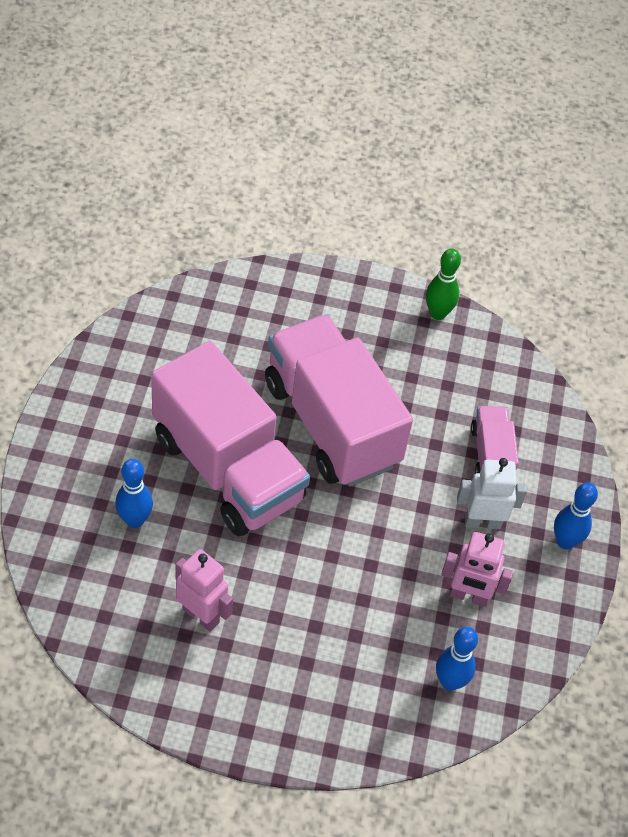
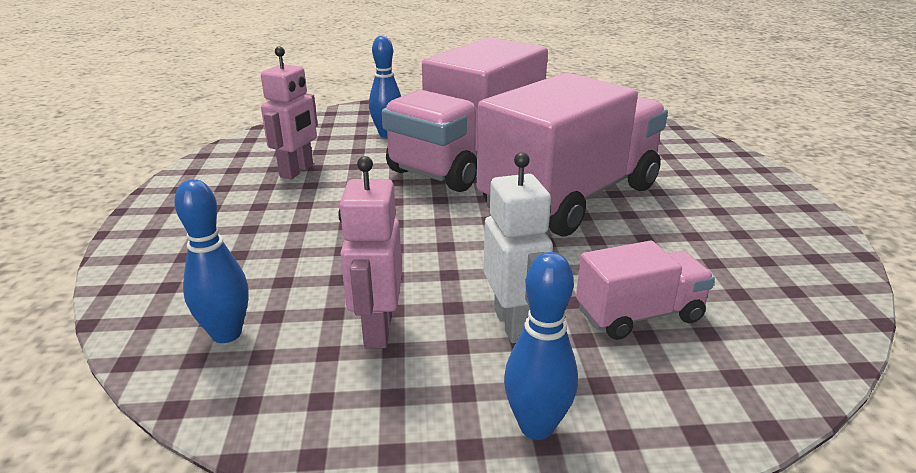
camera: 80 degrees right, 25 degrees down
green bowling pin [426,248,461,320] -> none

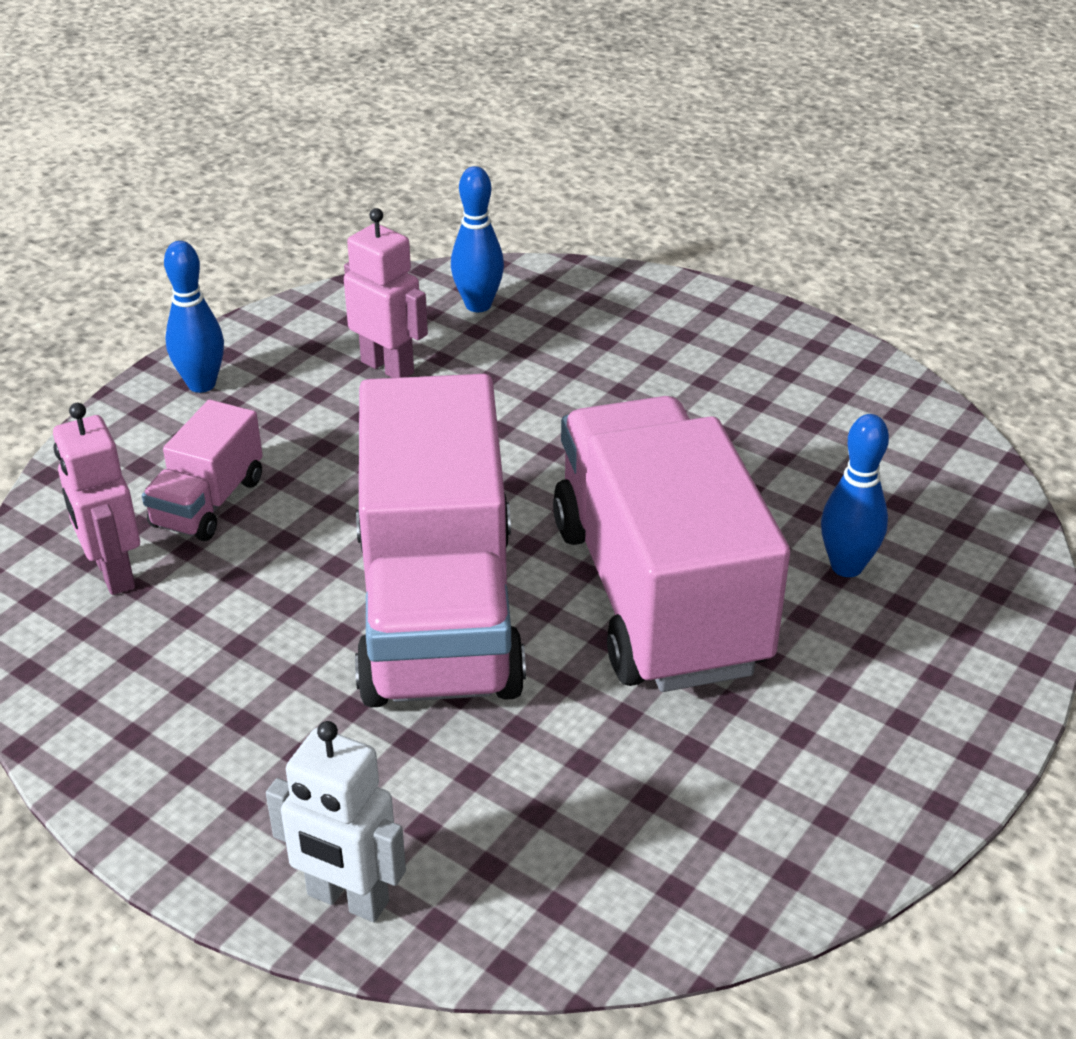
camera: 130 degrees right, 10 degrees up
pink robot [261,46,318,179] -> pink robot moved to [53,403,140,595]
white robot [484,152,553,343] -> white robot moved to [266,721,406,922]

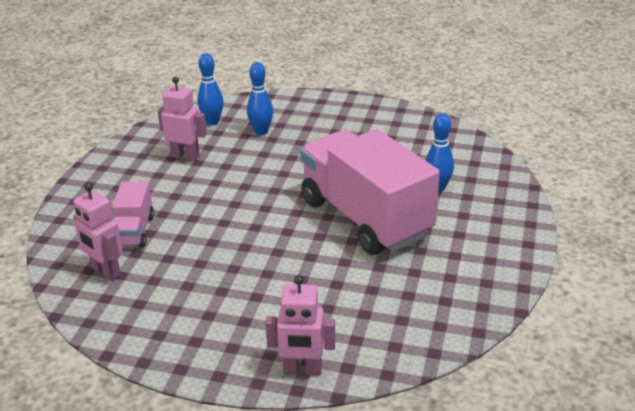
camera: 20 degrees left, 5 degrees down
blue bowling pin [164,241,224,393] -> blue bowling pin moved to [247,62,273,135]
white robot [266,721,406,922] -> pink robot [265,275,335,376]
pink truck [355,374,526,707] -> none

